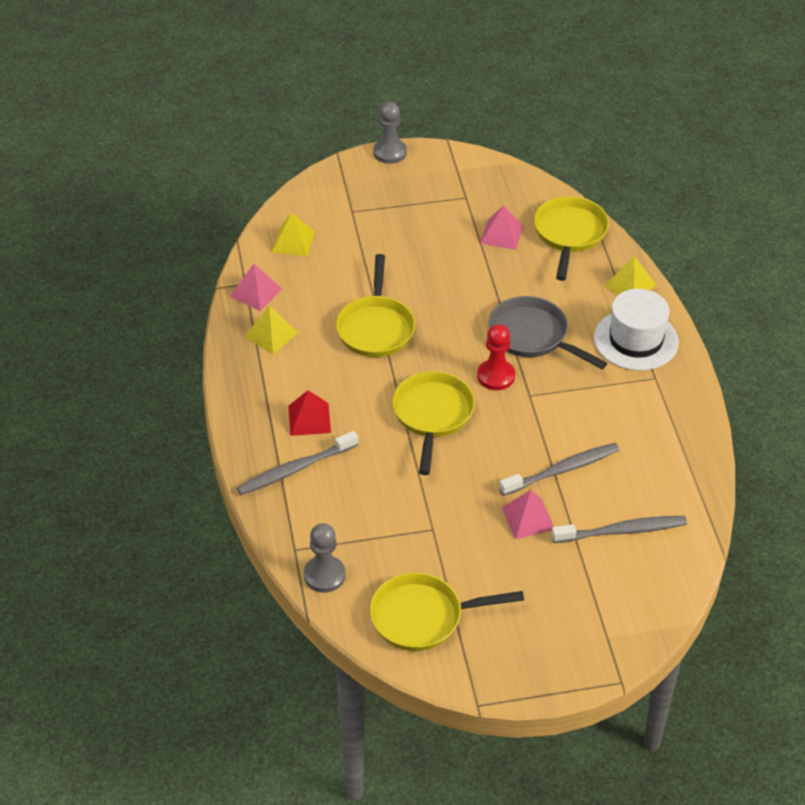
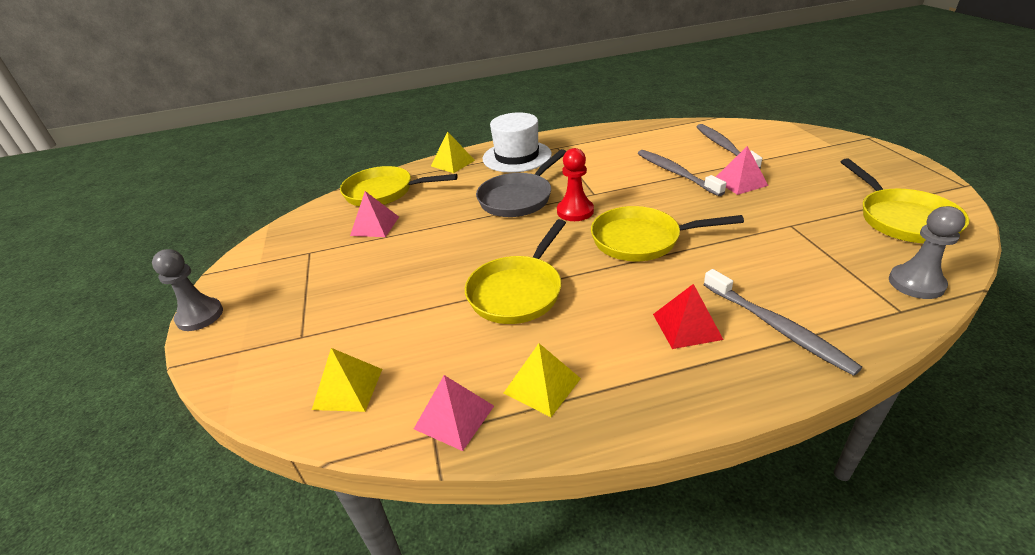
camera: 90 degrees left, 10 degrees down
yellow pan [336,254,415,357] -> yellow pan turned 120 degrees clockwise [465,219,566,324]

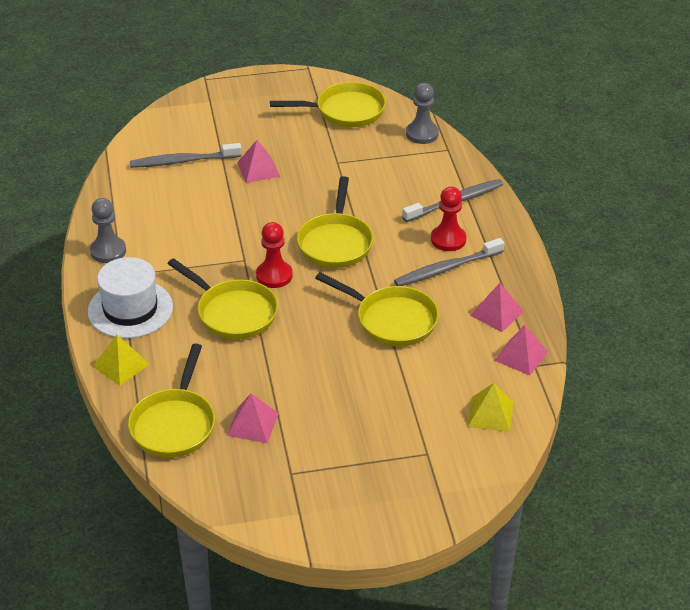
camera: 90 degrees left, 5 degrees up
grey pawn [152,249,223,331] -> grey pawn moved to [90,198,126,263]
grey pan [476,149,566,217] -> yellow pan [167,258,278,339]
yellow pyramid [504,343,581,417] -> pink pyramid [470,283,524,332]
grey toothbrush [638,150,726,196] -> grey toothbrush moved to [394,238,504,286]
red pyramid [653,284,723,349] -> red pawn [431,187,466,251]

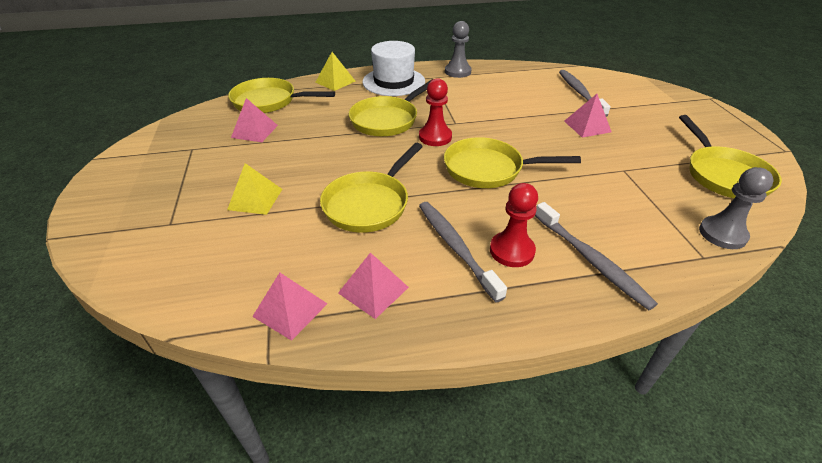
camera: 90 degrees right, 0 degrees up
yellow pyramid [468,383,513,432] -> yellow pyramid moved to [227,163,282,215]

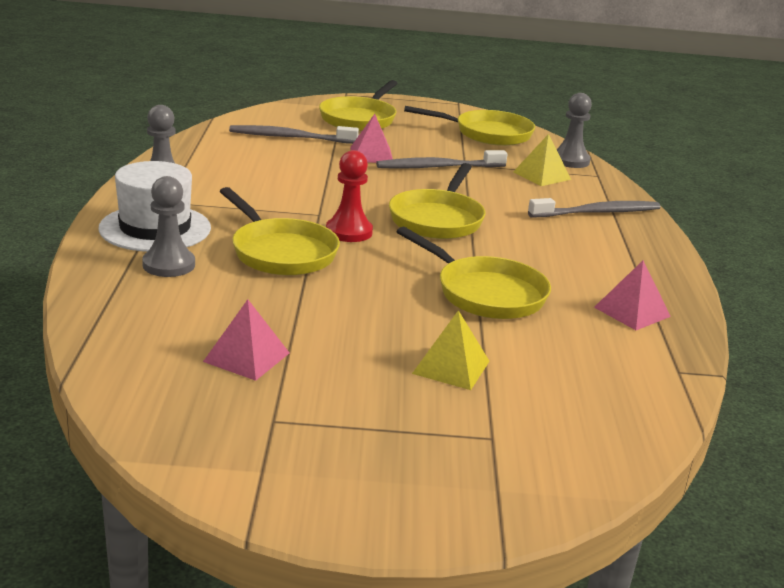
camera: 80 degrees left, 15 degrees down
yellow pan [228,78,335,113] -> yellow pan moved to [319,80,398,131]
pink pyramid [252,272,328,341] -> none
yellow pyramid [315,52,356,91] -> yellow pyramid moved to [513,134,571,186]
grey toothbrush [419,202,507,302] -> grey toothbrush moved to [376,150,508,169]
red pawn [490,183,538,267] -> none
none -> grey pawn [142,176,195,277]

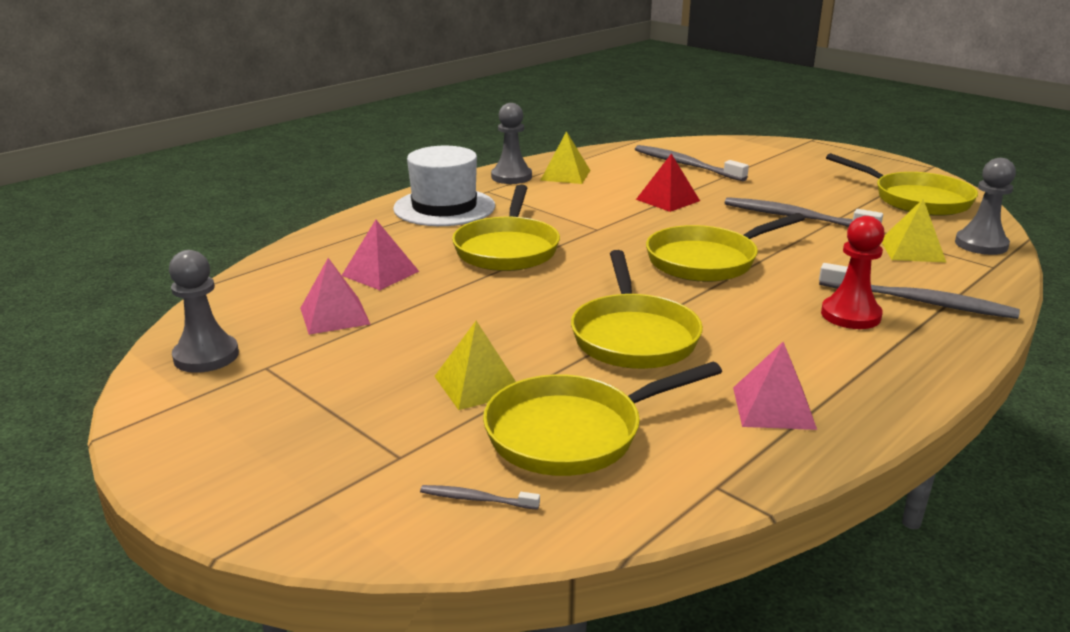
camera: 45 degrees right, 0 degrees up
grey pawn [142,176,195,277] -> grey pawn moved to [169,250,239,373]
yellow pan [319,80,398,131] -> yellow pan moved to [483,362,722,476]
red pawn [326,150,373,242] -> red pawn moved to [821,216,885,329]
pink pyramid [350,114,393,163] -> pink pyramid moved to [342,220,419,290]
none -> grey toothbrush [420,485,540,510]
none -> yellow pyramid [540,131,591,184]
none -> red pyramid [636,154,700,212]

